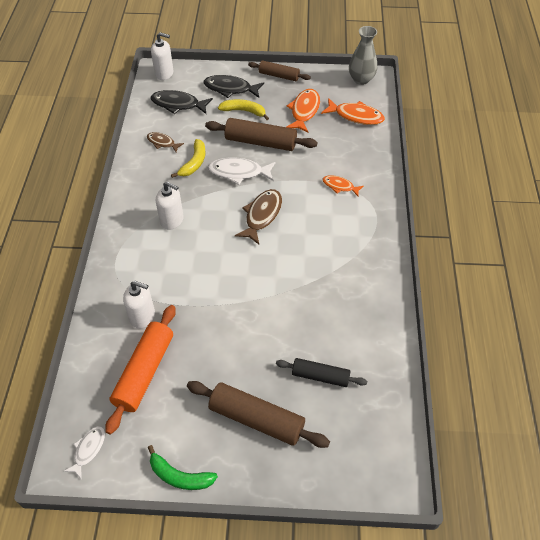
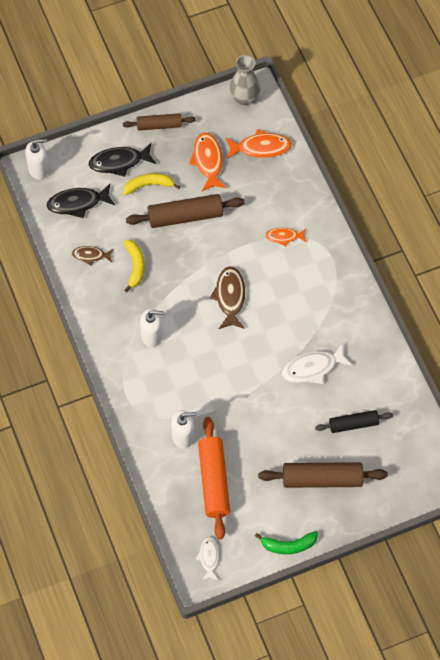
camera: 25 degrees left, 10 degrees up
white fish [208,158,275,185] -> white fish moved to [282,343,353,384]

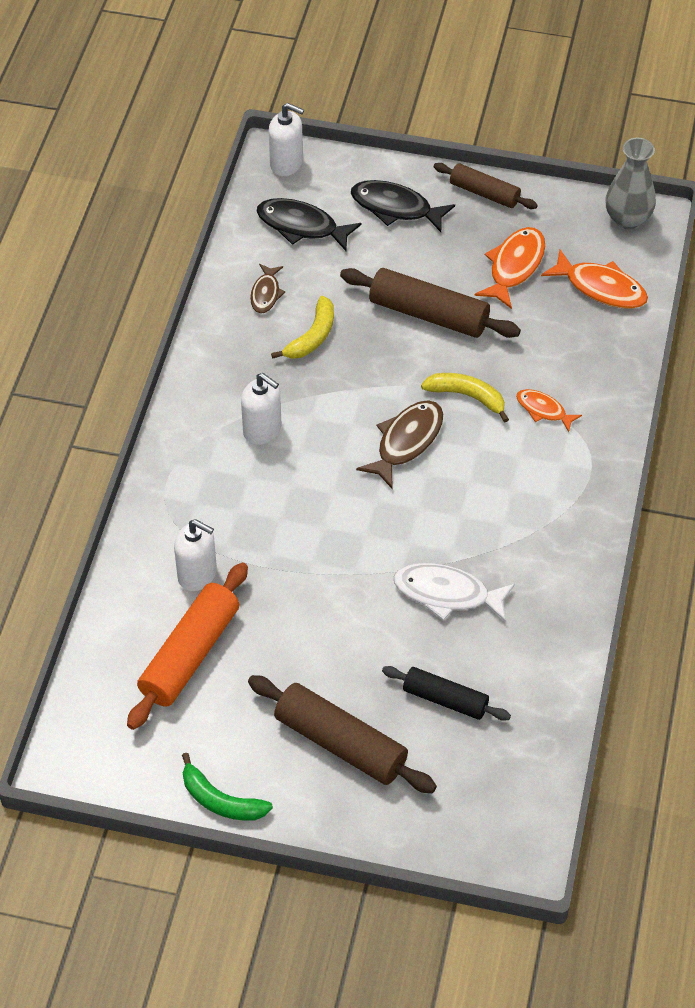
camera: 35 degrees right, 10 degrees down
brown fish [72,246,113,265] -> brown fish turned 120 degrees counterclockwise [250,264,285,314]
yellow banana [123,173,180,195] -> yellow banana moved to [421,373,509,423]
white fish [196,537,219,580] -> none

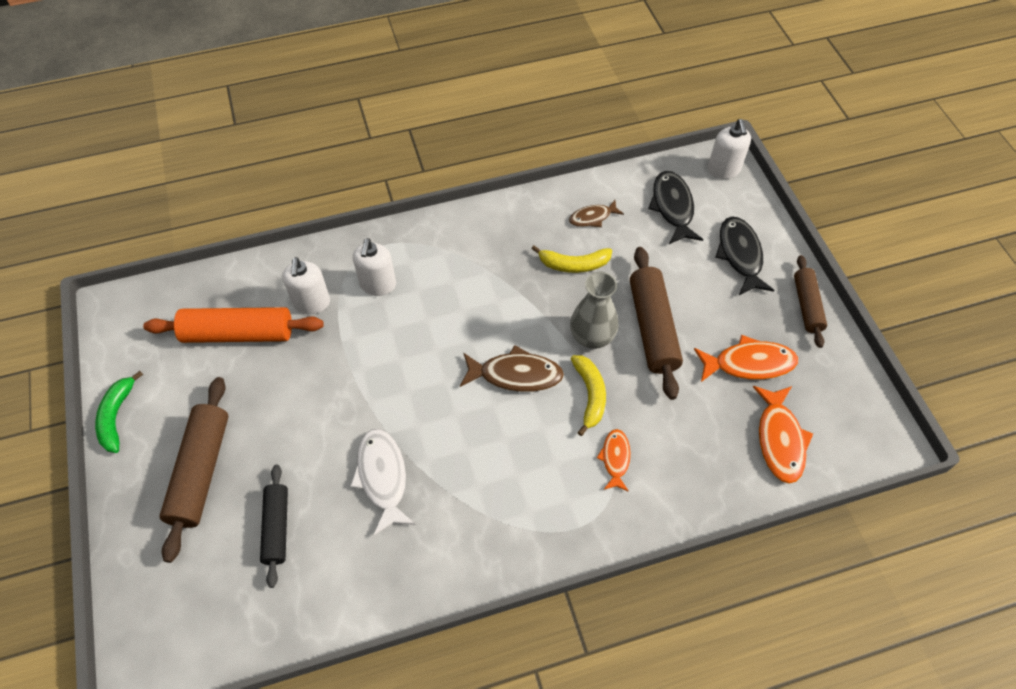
camera: 60 degrees right, 5 degrees up
white soap dispenser [241,373,282,445] -> white soap dispenser moved to [353,238,396,296]
grey vase [605,138,656,229] -> grey vase moved to [570,272,619,349]

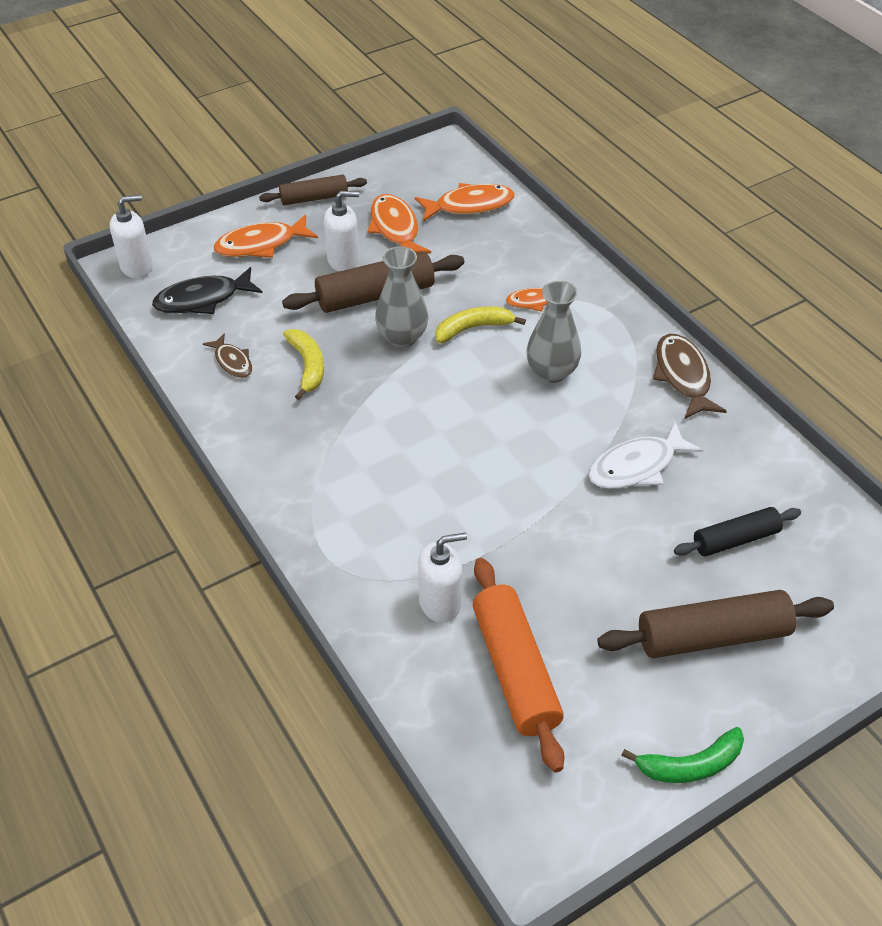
camera: 105 degrees left, 10 degrees down
white soap dispenser [353,238,396,296] -> white soap dispenser moved to [324,191,359,272]
brown fish [460,345,564,392] -> brown fish moved to [653,334,727,419]
black fish [715,217,774,295] -> orange fish [214,214,318,258]
none -> grey vase [526,281,581,383]

